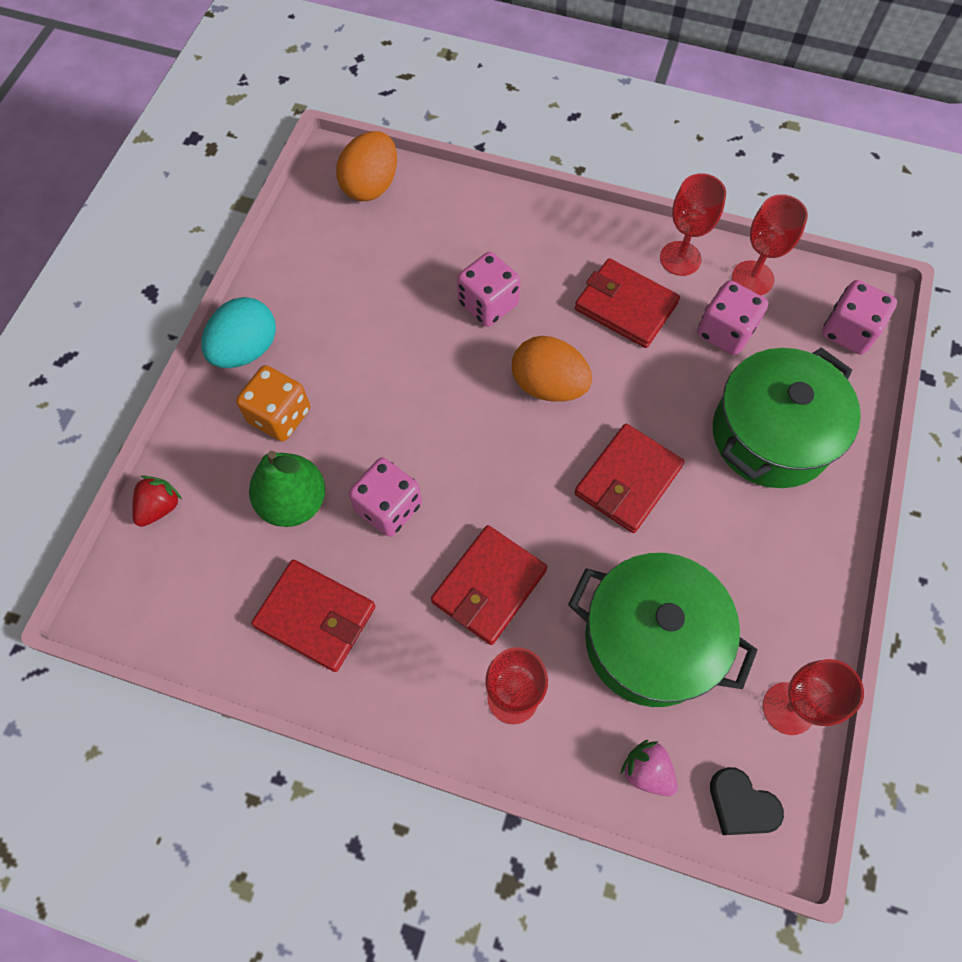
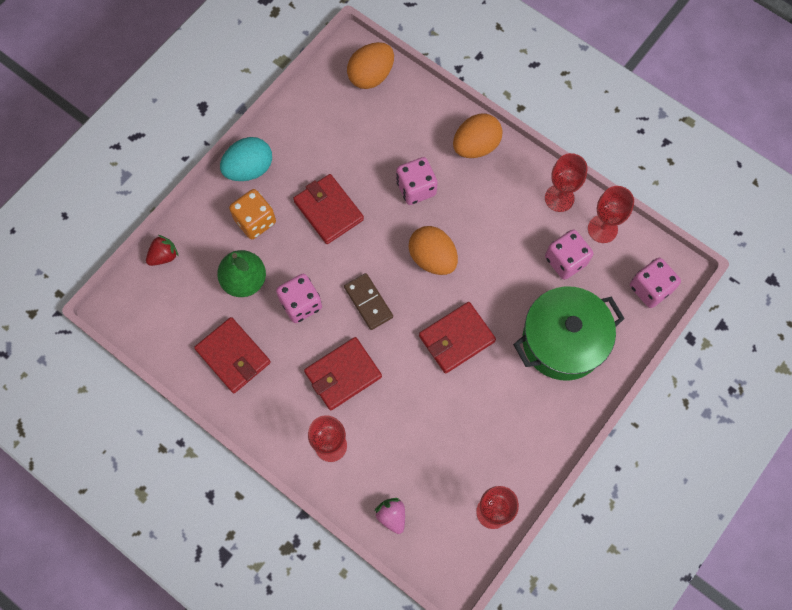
camera: 20 degrees right, 5 degrees up
green pot [568,553,758,707] -> none
red wallet [575,258,680,348] -> red wallet moved to [293,174,364,244]
black heart [710,767,784,835] -> none
none -> brown domino [344,273,393,330]
none -> orange egg [453,114,502,158]

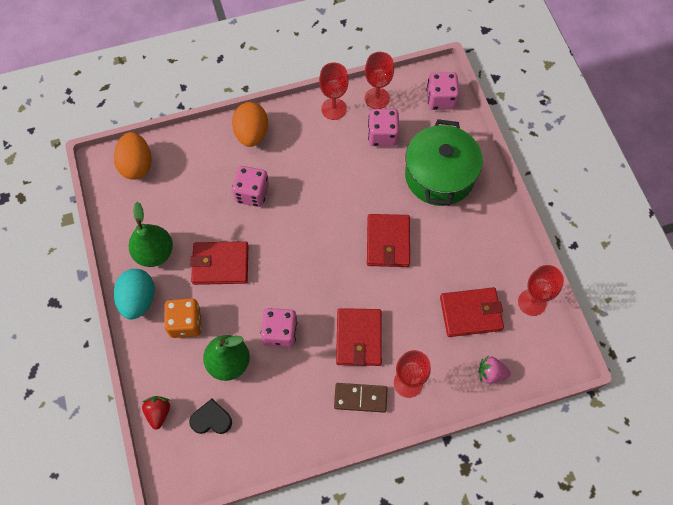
camera: 55 degrees left, 5 degrees down
red wallet [194,317,271,393] -> red wallet moved to [440,287,504,337]
brown domino [344,273,393,330] -> brown domino moved to [334,383,388,413]
orange egg [409,226,458,275] -> none
none -> green pear [129,202,173,267]
none -> black heart [189,399,232,434]

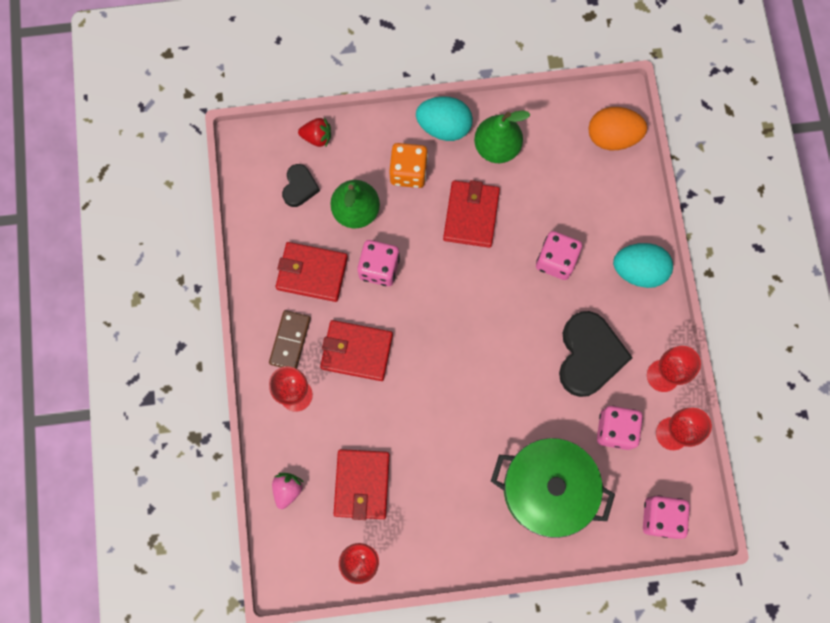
camera: 100 degrees right, 10 degrees up
orange egg [232,102,268,147] -> turquoise egg [613,243,673,288]
red wallet [367,214,410,267] -> red wallet moved to [276,242,348,302]
none -> black heart [559,311,633,397]

